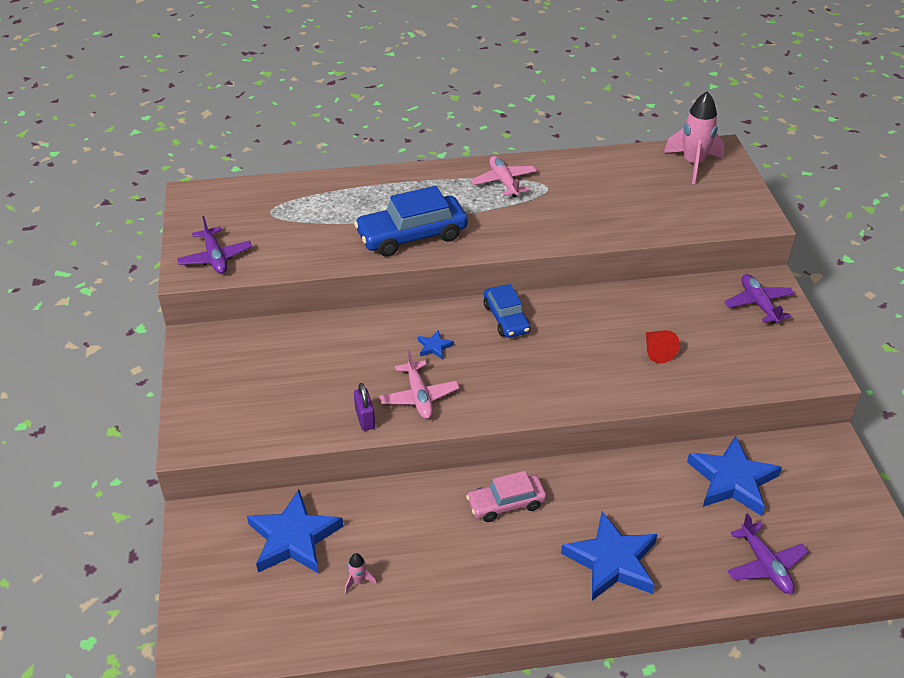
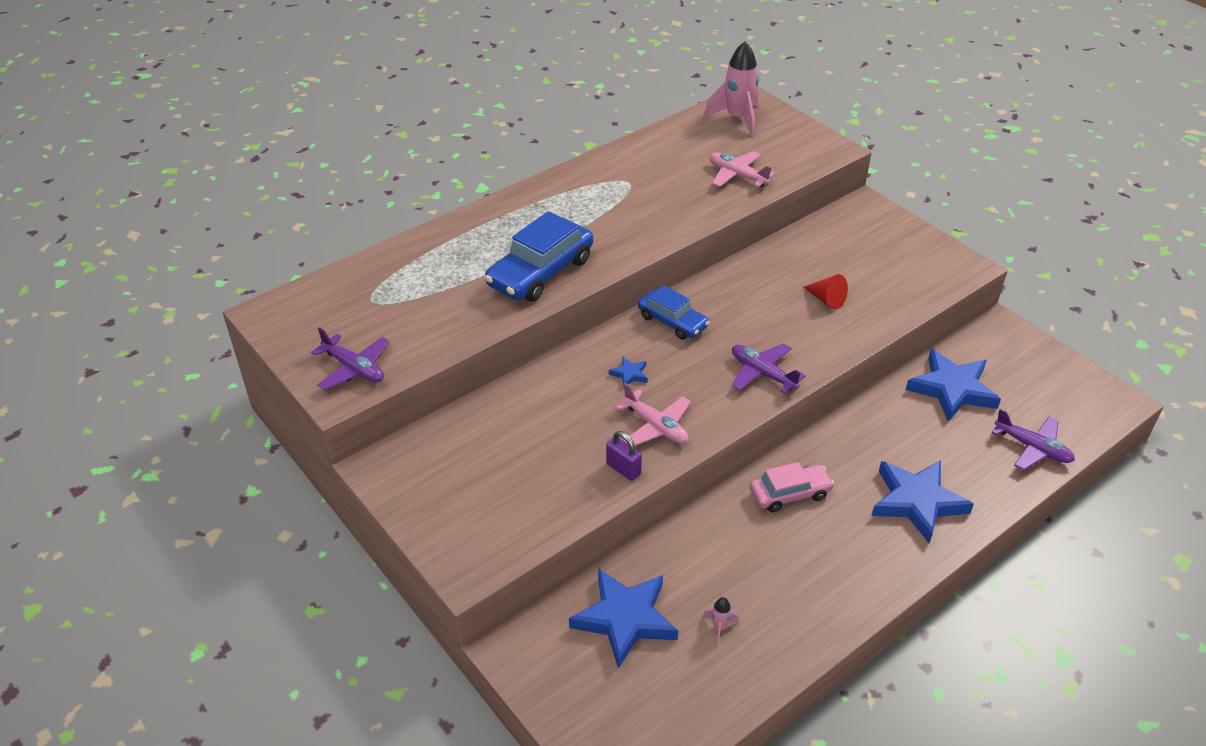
camera: 30 degrees left, 0 degrees up
pink car [466,471,547,522] -> pink car turned 150 degrees counterclockwise [750,462,834,513]
pink plane [471,156,537,198] -> pink plane moved to [710,151,775,187]
purple plane [724,274,795,324] -> purple plane moved to [732,343,805,394]

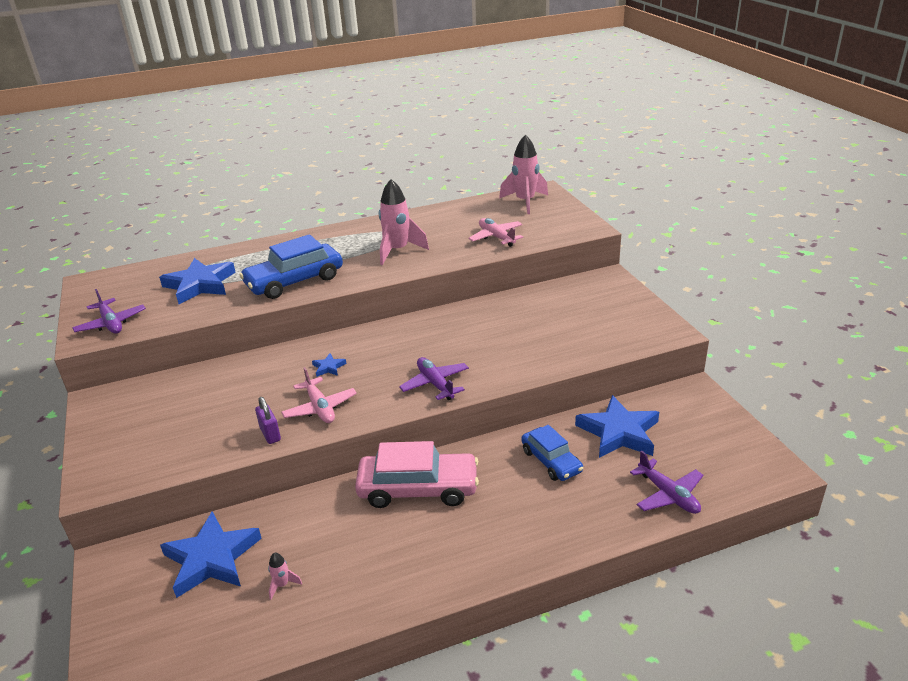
camera: 20 degrees right, 10 degrees down
blue car [638,285,710,340] -> blue car moved to [521,425,583,481]
pink car [750,462,834,513] -> pink car [355,441,479,508], size x1.62
red cone [804,274,848,310] -> none
blue star [872,460,974,543] -> blue star moved to [159,258,236,304]
none -> pink rocket [379,179,429,265]

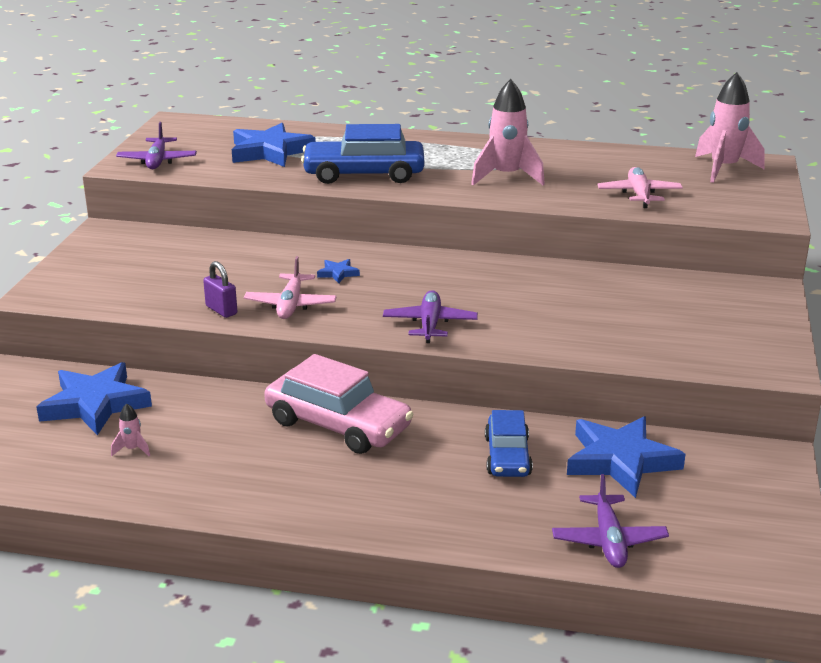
camera: 30 degrees right, 5 degrees down
purple padlock [255,397,281,444] -> purple padlock turned 45 degrees counterclockwise [203,261,237,318]

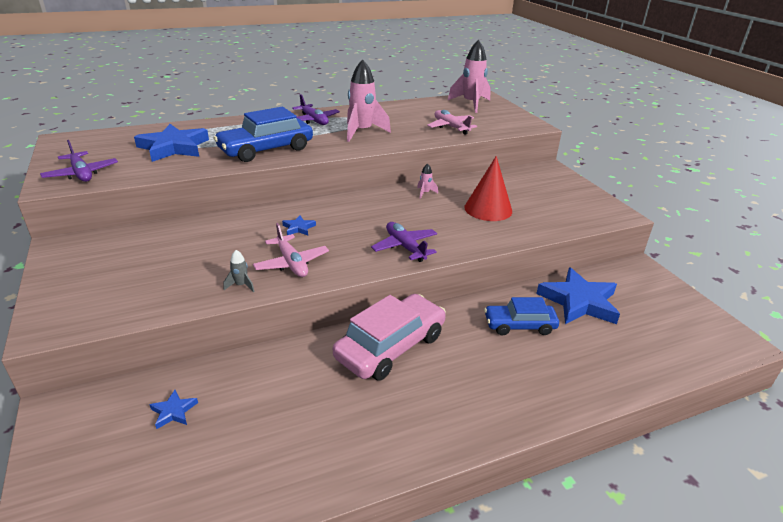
camera: 35 degrees left, 5 degrees up
blue star [37,362,152,436] -> blue star [149,390,198,429], size x0.43
pink rocket [111,403,150,456] -> pink rocket moved to [417,163,438,199]
purple padlock [203,261,237,318] -> grey rocket [224,250,255,292]
pink car [264,354,413,454] -> pink car turned 45 degrees counterclockwise [333,294,446,381]
blue car [485,410,533,477] -> blue car turned 120 degrees clockwise [484,297,559,335]
purple plane [552,474,669,568] -> purple plane moved to [292,94,340,125]
none -> red cone [464,156,512,221]

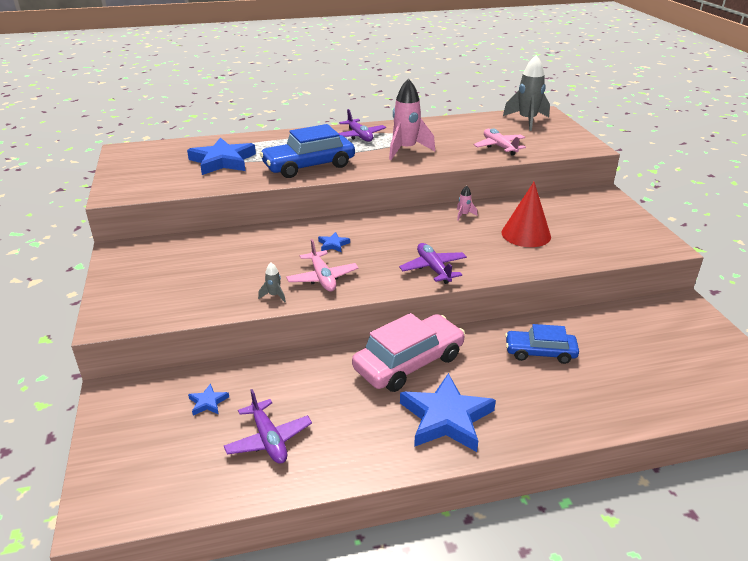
camera: 10 degrees right, 0 degrees up
purple plane [40,140,118,182] -> purple plane moved to [224,389,312,464]
pink rocket [448,40,491,113] -> grey rocket [503,55,550,131]
blue star [536,267,620,324] -> blue star moved to [400,373,496,452]

